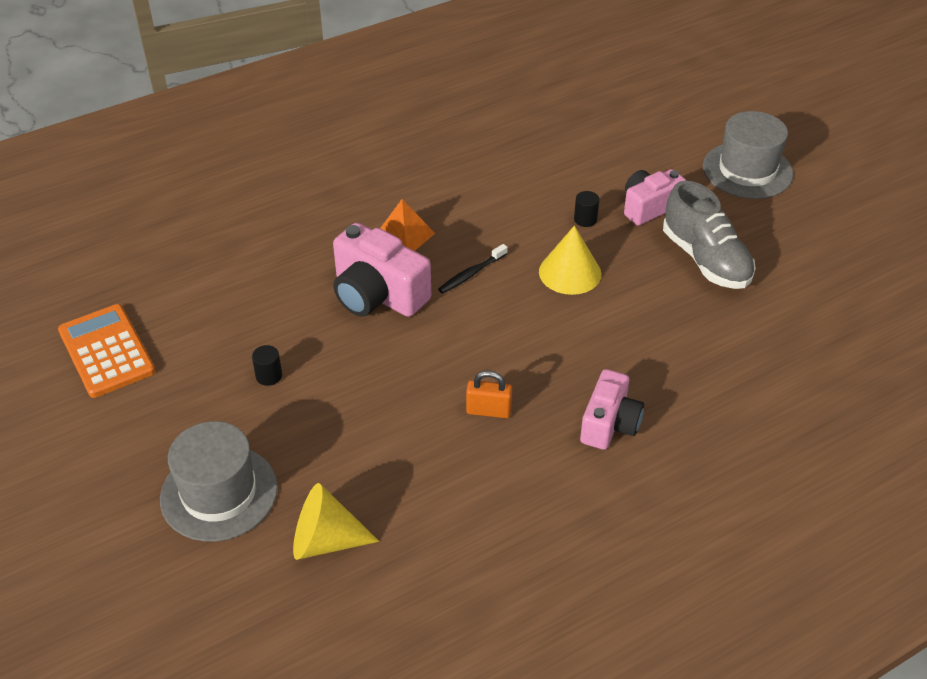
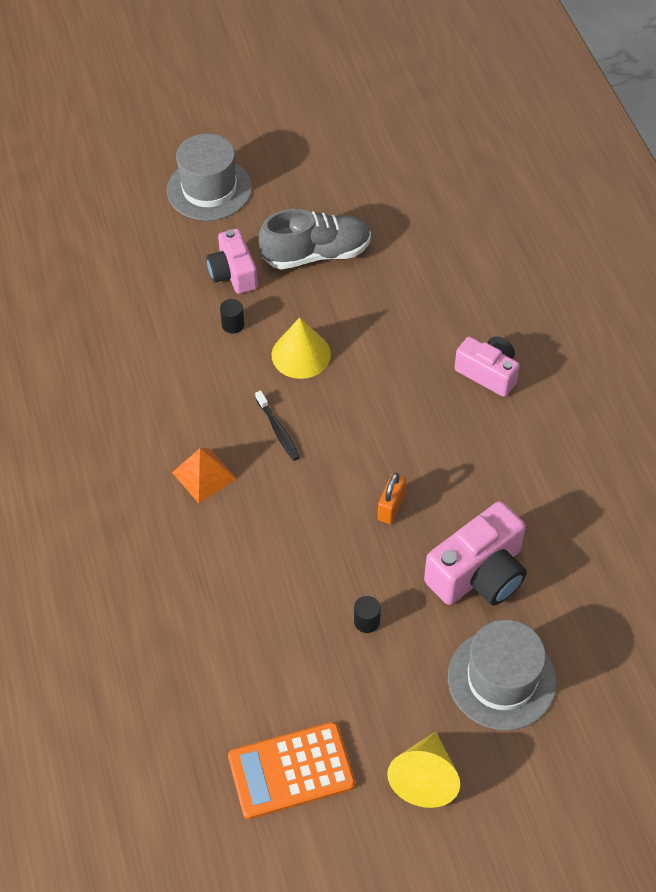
camera: 75 degrees left, 10 degrees up
yellow cone [293,483,379,560] -> yellow cone moved to [387,732,460,808]
pink camera [333,223,431,317] -> pink camera moved to [424,501,527,606]
orange padlock [466,371,512,418] -> orange padlock moved to [378,473,406,524]

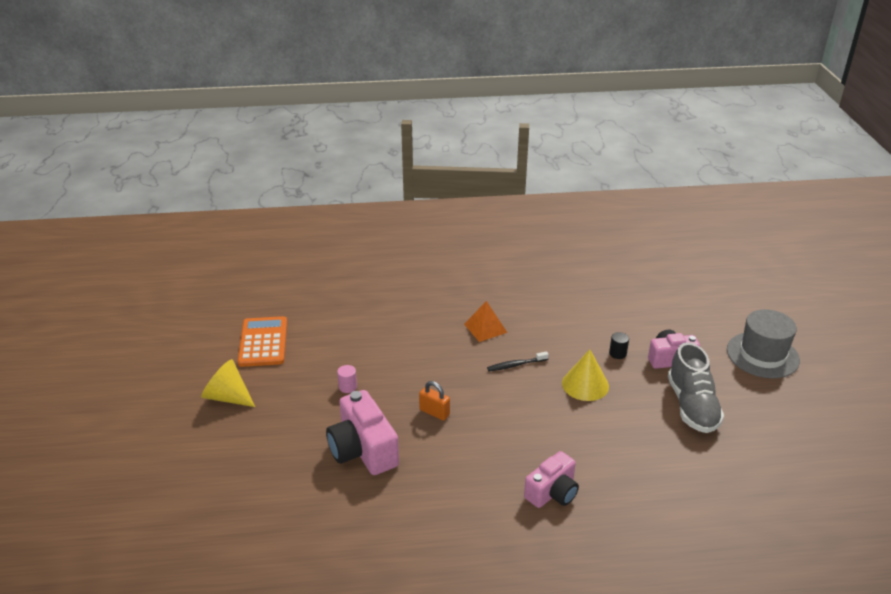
camera: 100 degrees right, 20 degrees down
black cylinder [354,596,381,633] -> pink cylinder [337,365,357,393]
grey hat [448,620,557,730] -> none

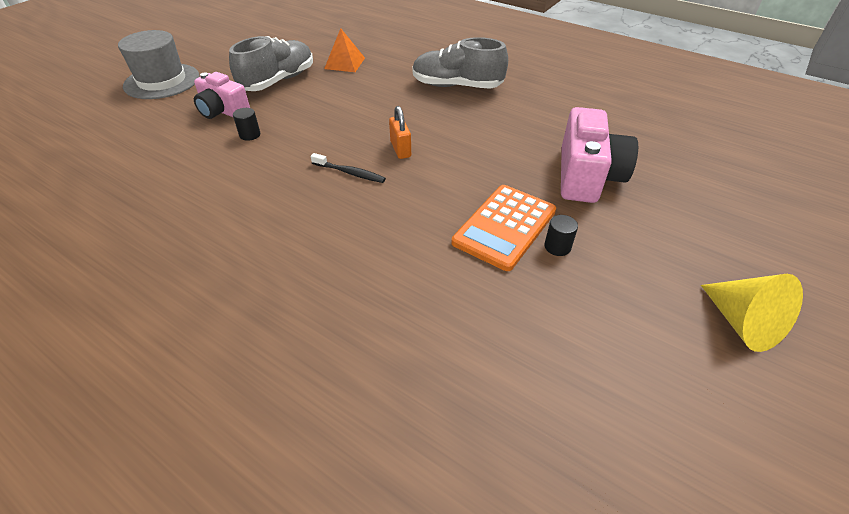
camera: 140 degrees left, 10 degrees up
orange calculator [238,316,287,367] -> orange calculator moved to [452,185,556,271]
pink cylinder [337,365,357,393] -> black cylinder [545,215,578,256]
orange padlock [419,381,450,421] -> orange padlock moved to [389,106,411,159]
orange pyramid [464,301,507,342] -> orange pyramid moved to [324,28,365,72]
pink camera [524,451,579,508] -> grey shoe [412,37,508,89]
yellow cone [562,349,609,401] -> none

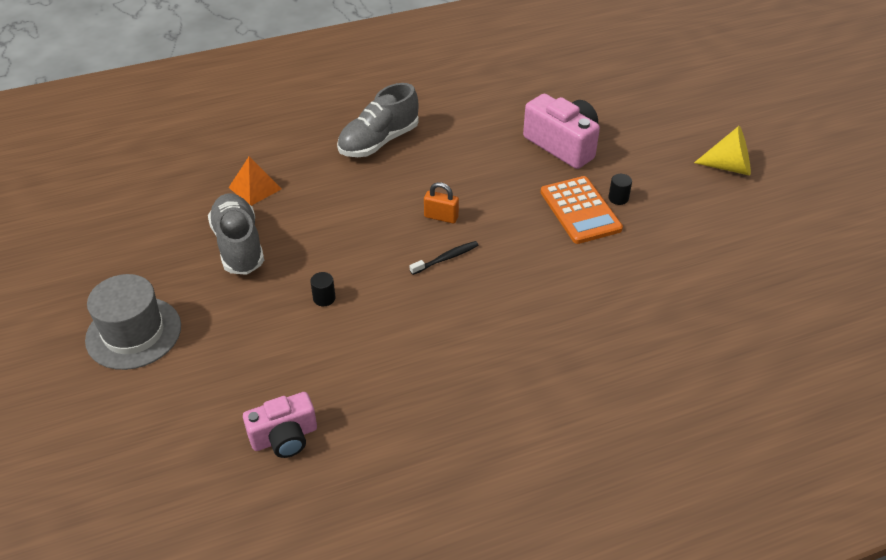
camera: 55 degrees left, 0 degrees up
pink camera [194,72,250,119] -> pink camera moved to [243,392,317,458]

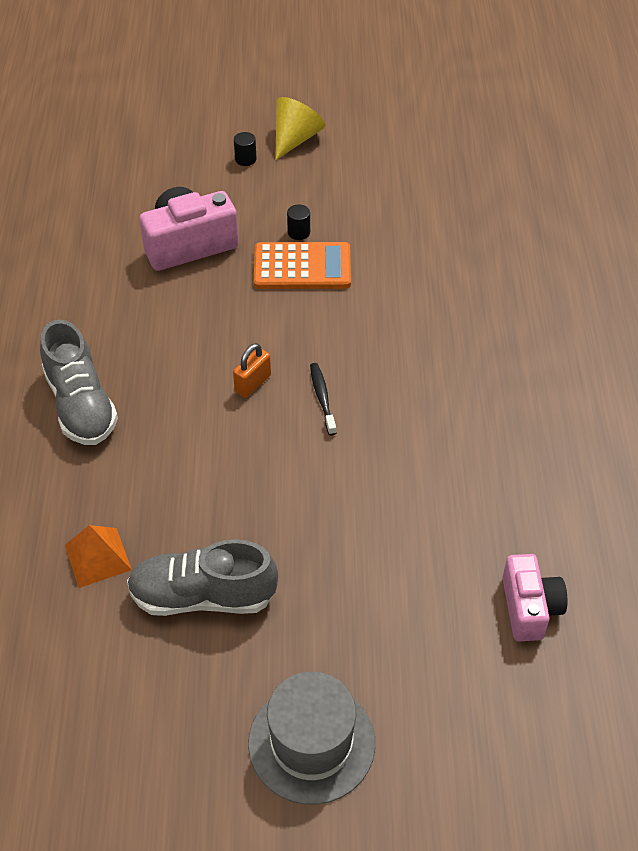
camera: 70 degrees left, 5 degrees up
black cylinder [310,272,336,306] -> black cylinder moved to [234,132,257,166]

